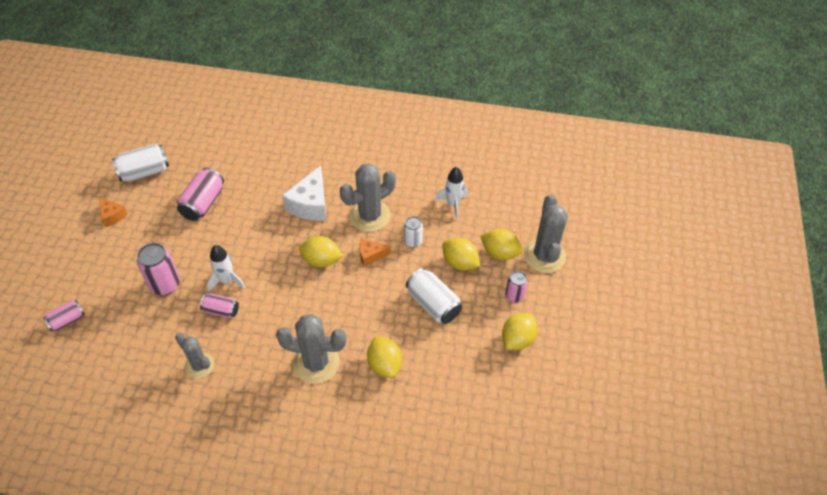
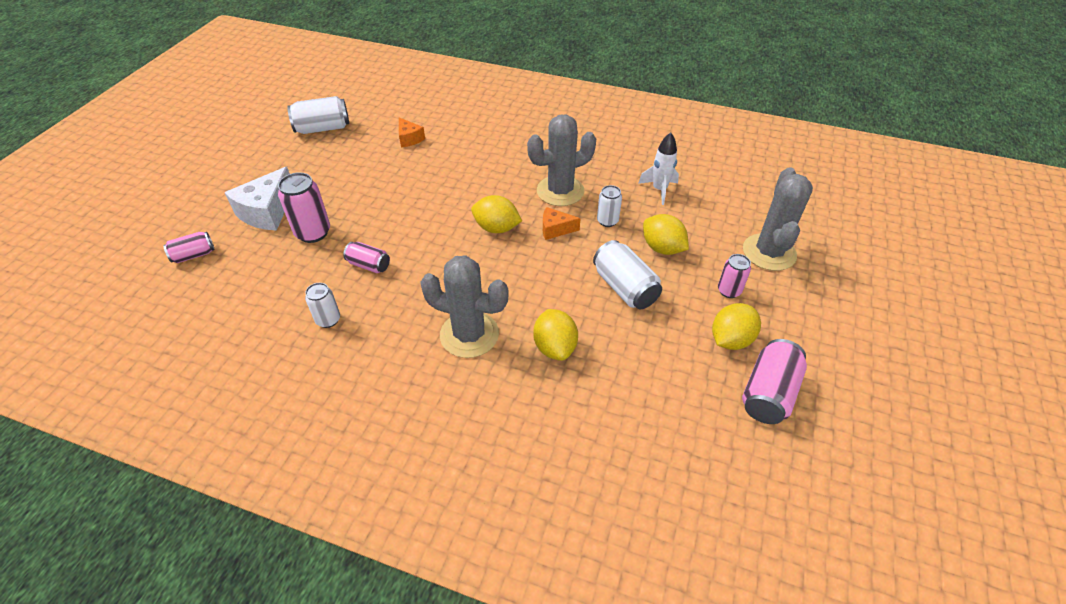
camera: 10 degrees right, 5 degrees down
orange cheese [99,197,127,227] -> orange cheese moved to [399,117,425,148]
grey cactus [175,333,214,379] -> white can [305,283,340,328]
pink can [177,168,224,221] -> pink can moved to [742,339,807,424]
white rocket [207,245,245,291] -> none
white cheese [282,166,326,221] -> white cheese moved to [224,167,290,231]
yellow lemon [480,228,523,260] -> none

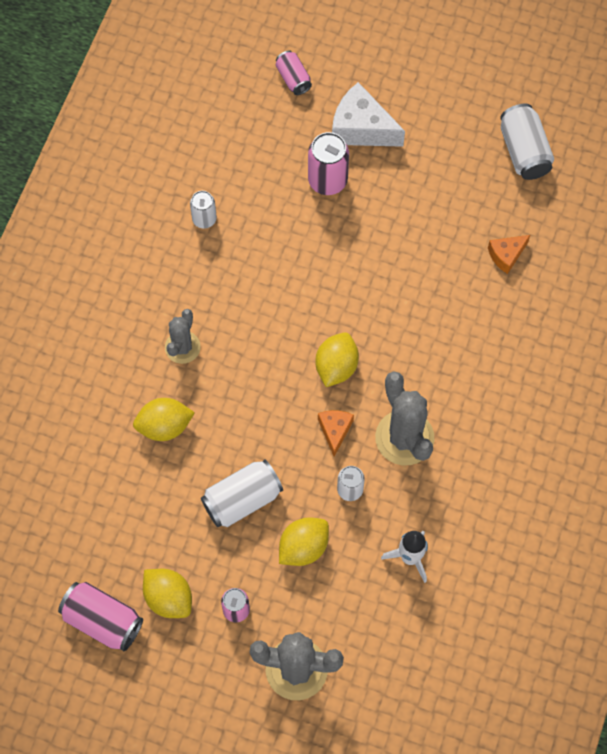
camera: 90 degrees right, 20 degrees up
pink can [343,242,390,273] -> none
grey cactus [420,255,509,358] -> grey cactus [165,309,201,364], size x0.62

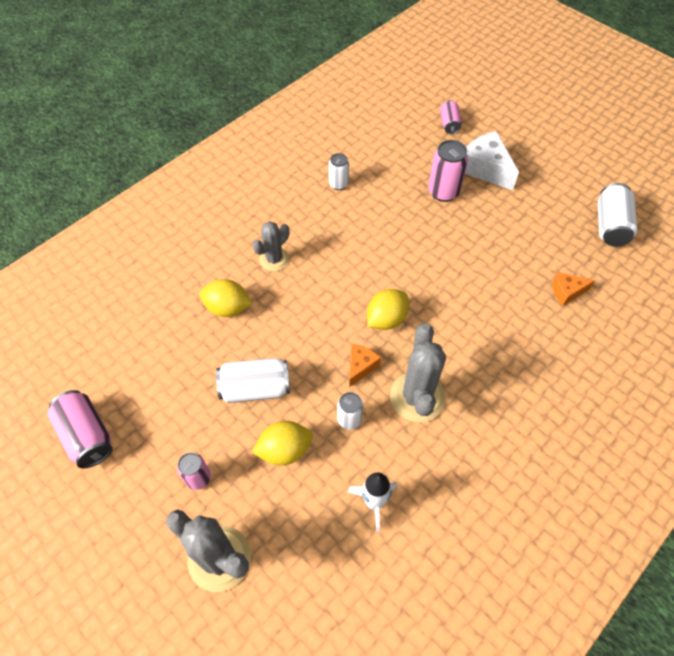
camera: 25 degrees right, 10 degrees down
yellow lemon [143,569,192,618] -> none

